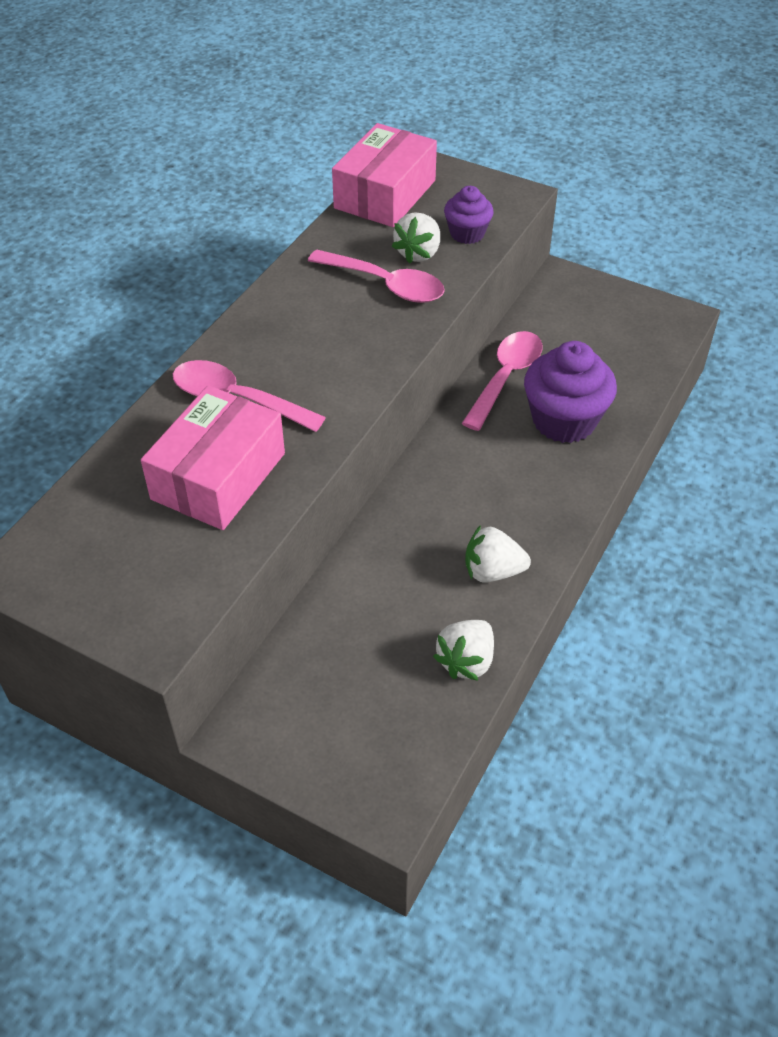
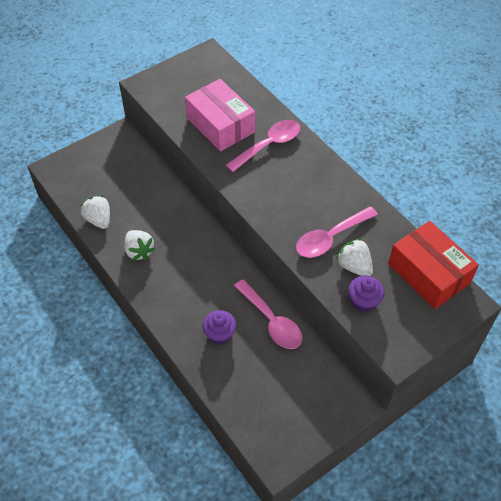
camera: 115 degrees right, 5 degrees up
pink box [332,123,437,227] -> red box [388,221,479,309]
white strawberry [465,525,531,583] -> white strawberry turned 120 degrees clockwise [124,230,155,260]
purple cupcake [524,341,617,443] -> purple cupcake [202,310,236,345], size x0.57

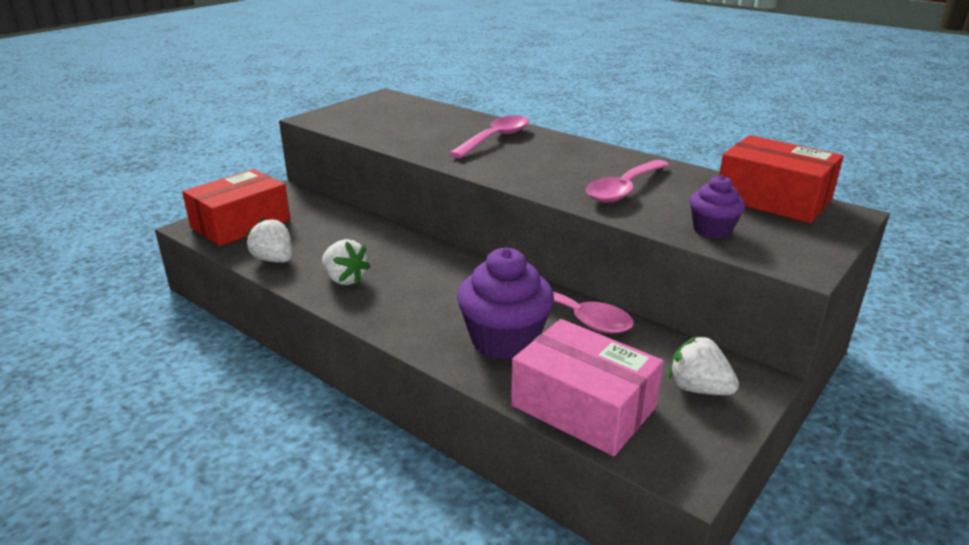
camera: 15 degrees left, 25 degrees down
pink box [185,79,255,152] -> pink box moved to [511,319,664,456]
purple cupcake [202,310,236,345] -> purple cupcake [457,247,554,360], size x1.76
white strawberry [336,238,373,276] -> white strawberry moved to [669,336,739,395]
none -> red box [182,169,290,246]

